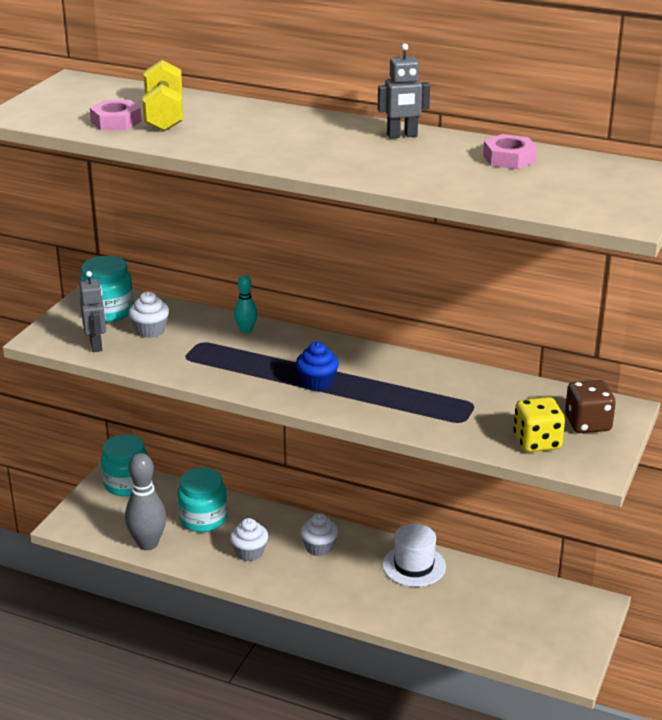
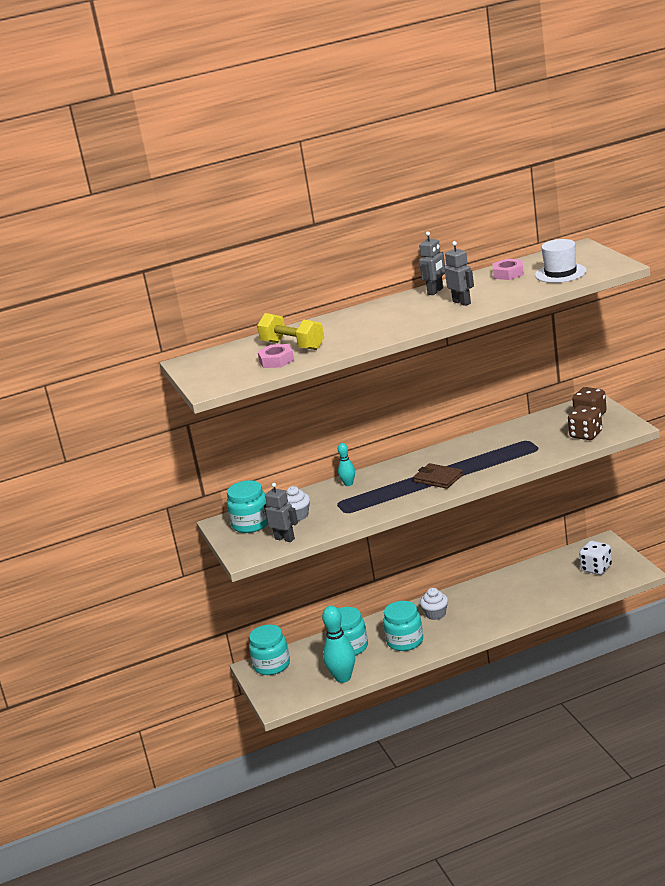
camera: 40 degrees left, 5 degrees down
grey bowling pin [125,453,166,550] -> turquoise bowling pin [322,606,355,683]
white cupcake [230,518,268,561] -> turquoise jar [383,601,423,651]
blue cupcake [296,342,339,391] -> brown wallet [413,463,463,489]
white hat [382,524,446,587] -> white hat moved to [535,239,587,283]
yellow dice [513,397,565,452] -> brown dice [568,405,602,440]
none -> grey robot [445,241,474,306]
none -> white dice [579,541,612,575]

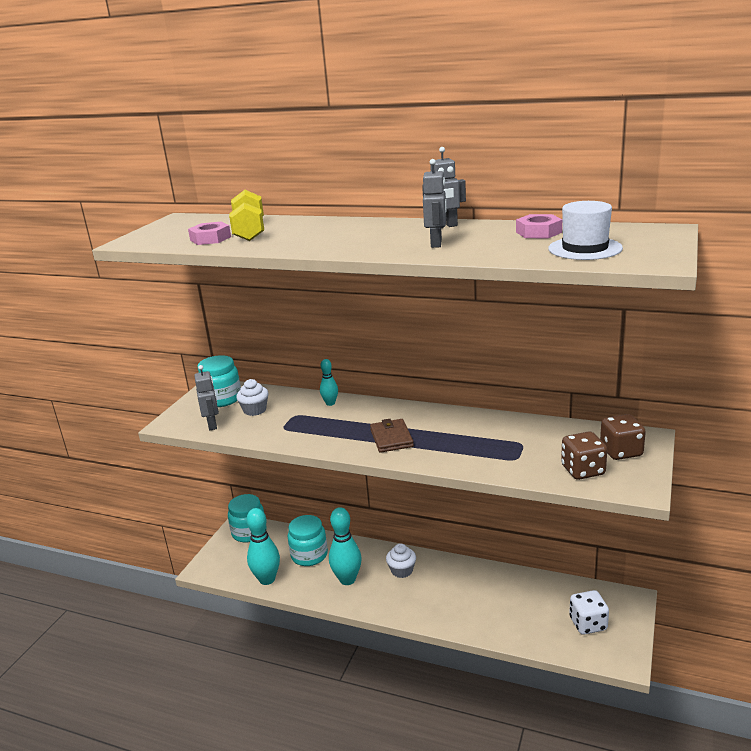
camera: 40 degrees right, 0 degrees up
turquoise jar [383,601,423,651] -> turquoise bowling pin [329,507,362,585]

